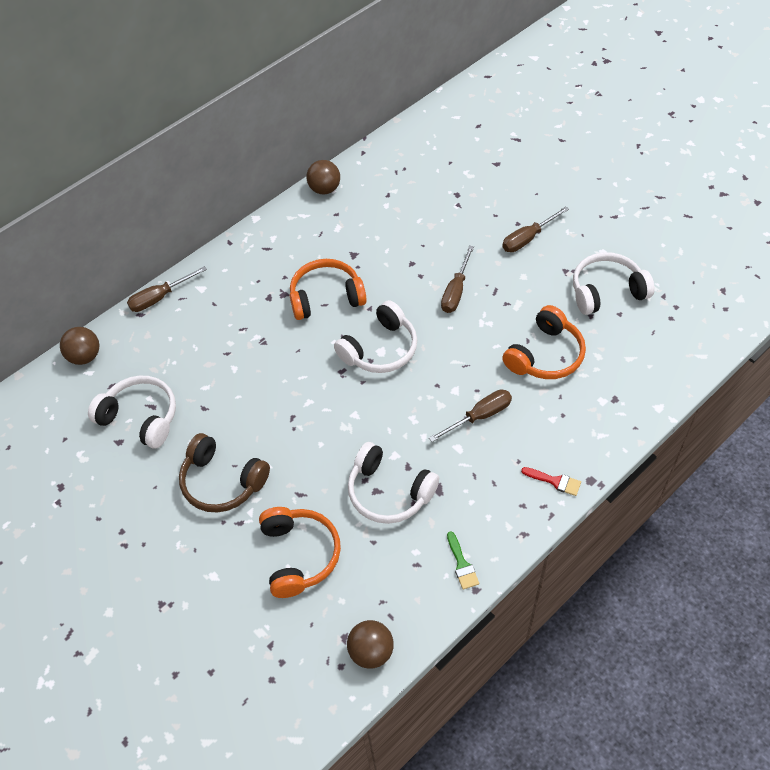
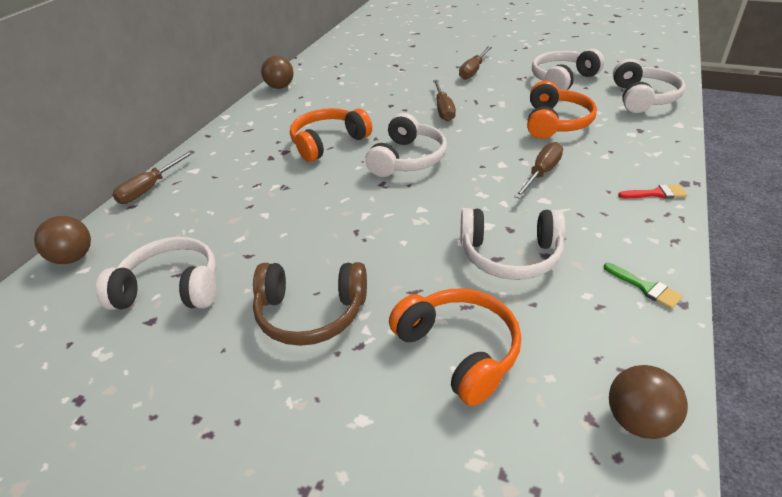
camera: 25 degrees left, 15 degrees down
none -> white headphones [613,59,685,113]

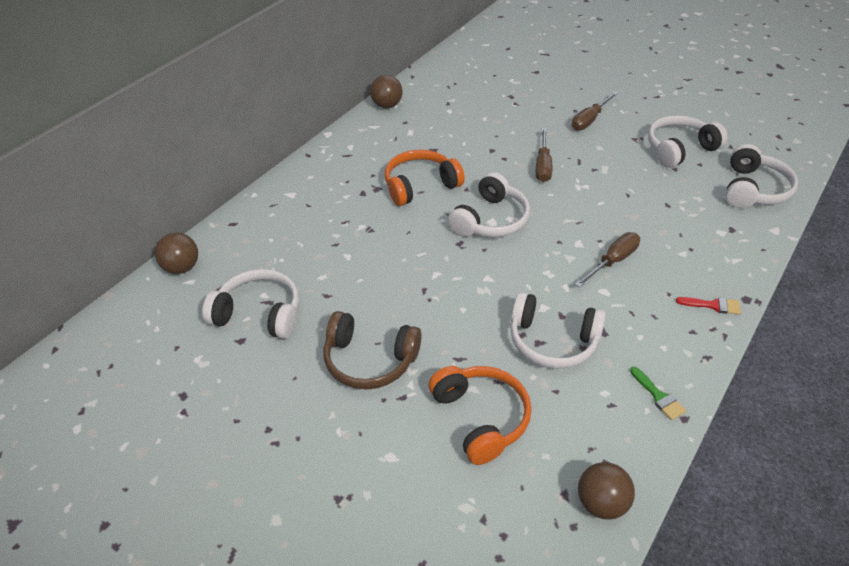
camera: 10 degrees right, 5 degrees up
brown screwdriver [113,150,195,204] -> none
orange headphones [527,81,597,139] -> none

